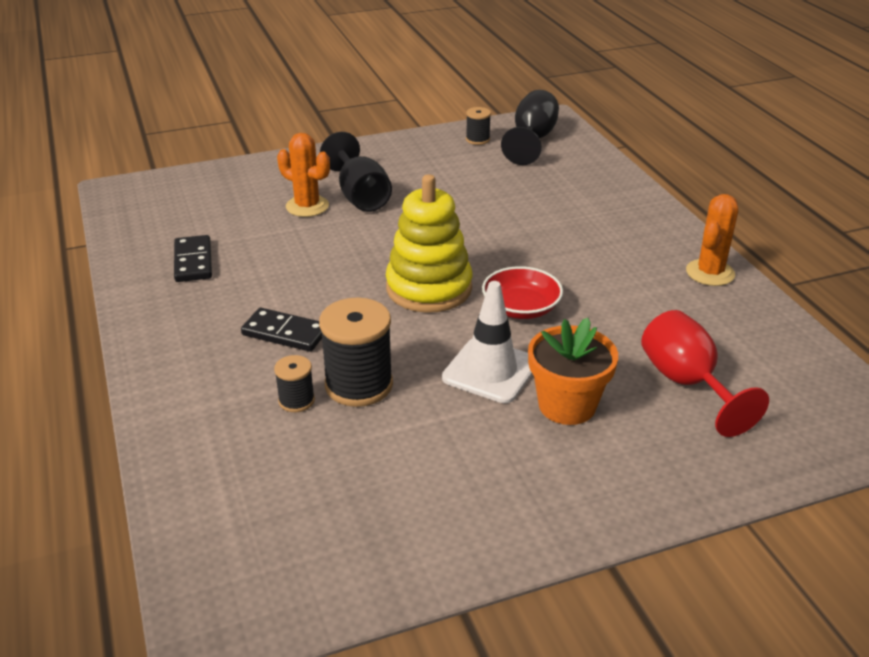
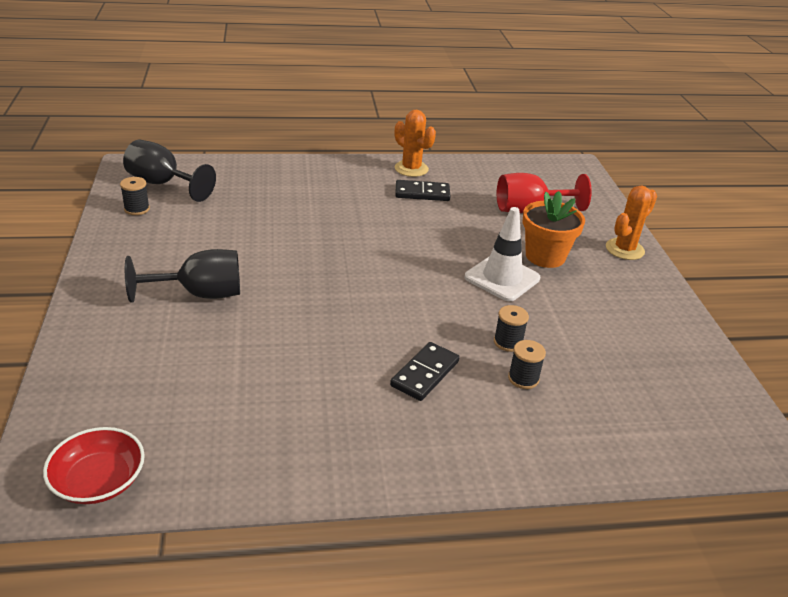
camera: 80 degrees left, 0 degrees up
black domino [174,235,212,282] -> black domino moved to [395,180,450,201]
orange cactus [277,133,330,217] -> orange cactus moved to [606,186,657,260]
black spool [319,298,393,407] -> black spool [494,305,529,352], size x0.52
yellow stacking toy [386,174,472,313] -> none
red bowl [482,266,563,319] -> red bowl moved to [43,427,145,504]

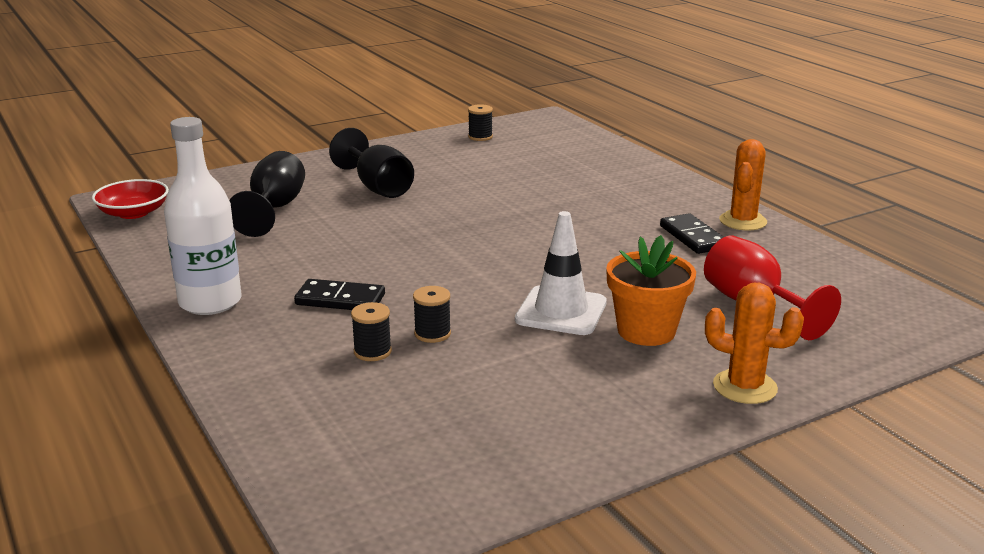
camera: 70 degrees right, 10 degrees down
black goblet [123,139,216,202] -> black goblet moved to [229,151,305,237]
none -> white bottle [164,117,242,315]

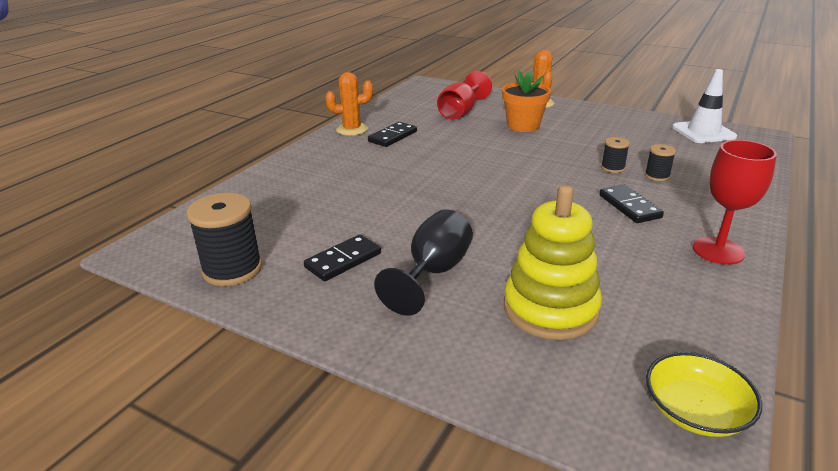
camera: 120 degrees left, 5 degrees up
red bowl [92,179,169,219] -> yellow bowl [646,352,762,437]
white bottle [164,117,242,315] -> red goblet [693,140,777,265]
black goblet [229,151,305,237] -> yellow stacking toy [504,185,602,340]
black spool [468,104,493,141] -> black spool [187,193,262,286], size x1.92
white traffic cone [515,211,607,335] -> white traffic cone moved to [672,69,737,143]
none -> black domino [304,234,381,281]

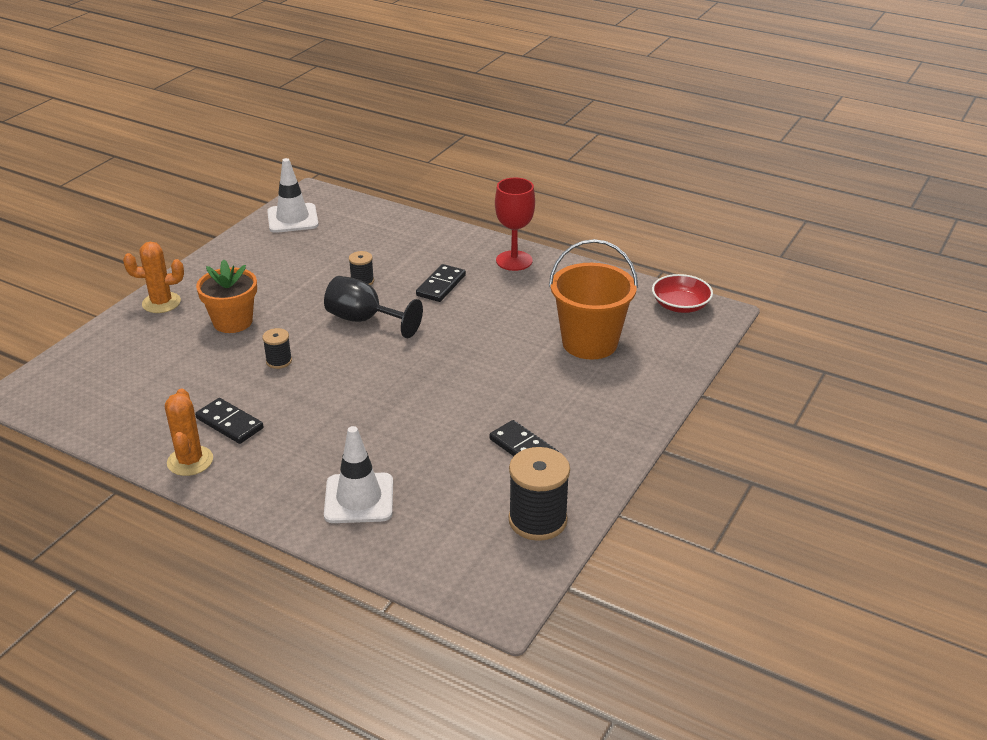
camera: 90 degrees left, 5 degrees up
black goblet [374,210,473,316] -> black goblet moved to [324,276,423,338]
red goblet [437,71,492,120] -> none
yellow stacking toy [504,185,602,340] -> orange bucket [549,239,638,360]
black domino [599,185,664,223] -> black domino turned 45 degrees counterclockwise [416,264,466,302]
black spool [645,144,676,181] -> black spool moved to [262,328,292,369]
yellow bowl [646,352,762,437] -> red bowl [652,274,713,313]
none -> white traffic cone [324,426,393,523]

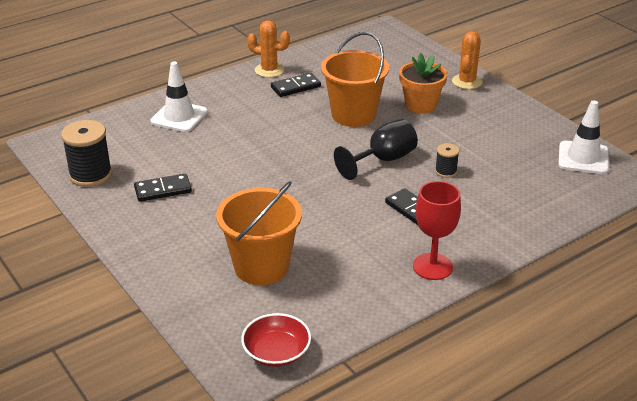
camera: 115 degrees right, 0 degrees up
black spool [262,328,292,369] -> orange bucket [321,32,389,127]

